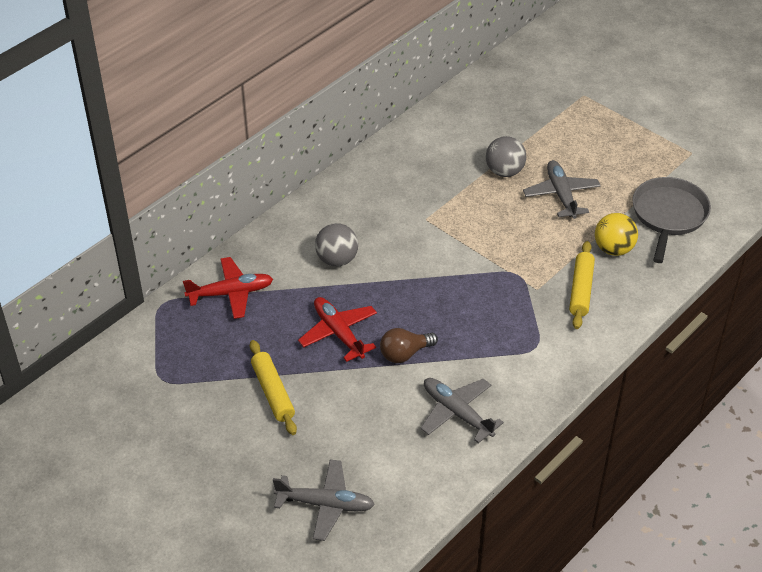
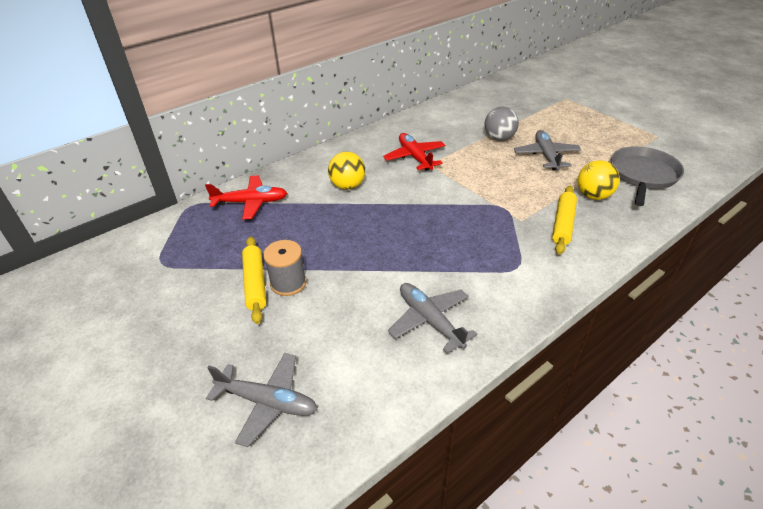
camera: 10 degrees right, 5 degrees down
red plane [298,297,377,362] -> red plane moved to [383,133,446,171]
grey ball [315,223,358,267] -> yellow ball [328,152,365,190]
brown light bulb [380,328,438,363] -> none
none -> grey spool [263,240,307,296]

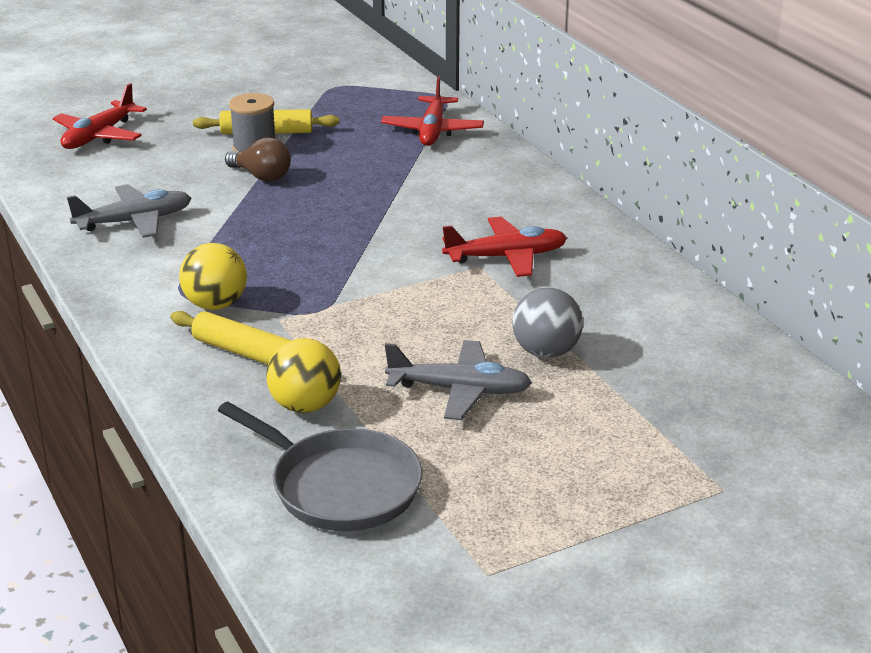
camera: 100 degrees right, 10 degrees down
grey plane [206,353,318,447] -> red plane [53,83,147,149]
yellow ball [328,152,365,190] -> yellow ball moved to [179,243,247,310]
none -> brown light bulb [225,137,291,182]

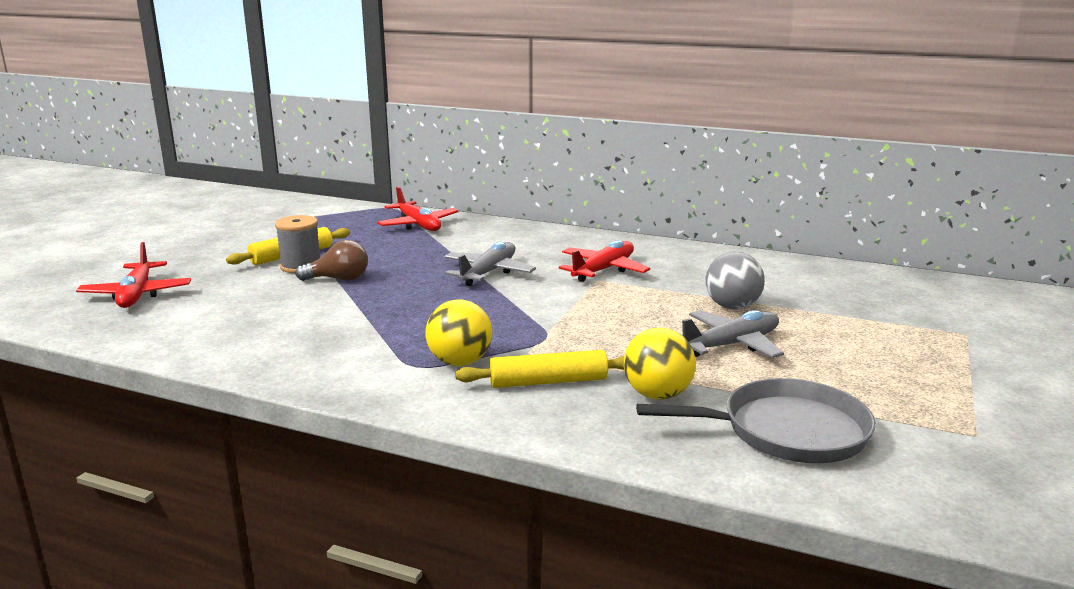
camera: 40 degrees left, 10 degrees down
grey plane [67,184,191,238] -> grey plane moved to [444,242,536,286]

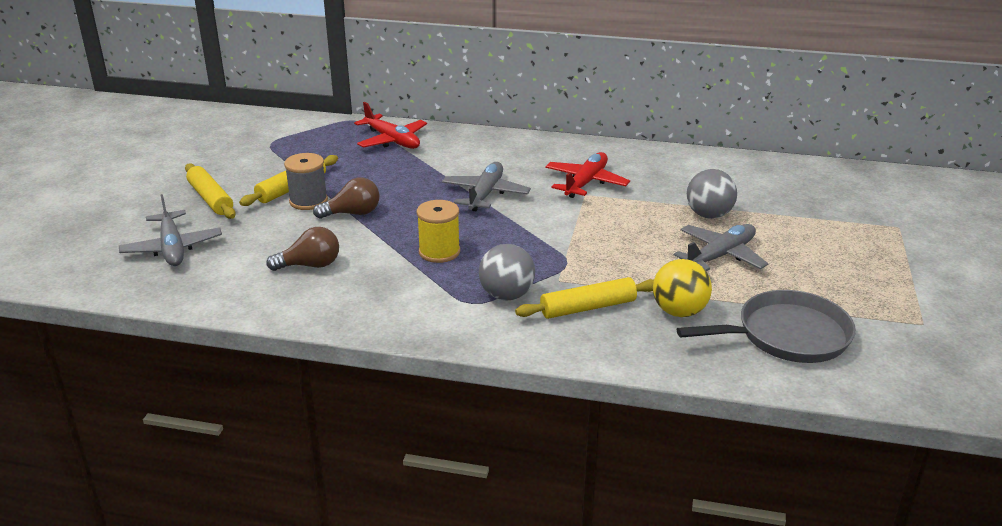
camera: 10 degrees left, 10 degrees up
red plane [76,242,191,308] -> grey plane [119,194,222,266]
yellow ball [426,300,492,366] -> grey ball [479,244,535,301]
none -> yellow rolling pin [185,164,236,219]
none -> brown light bulb [266,227,339,271]
none -> yellow spool [417,200,460,263]

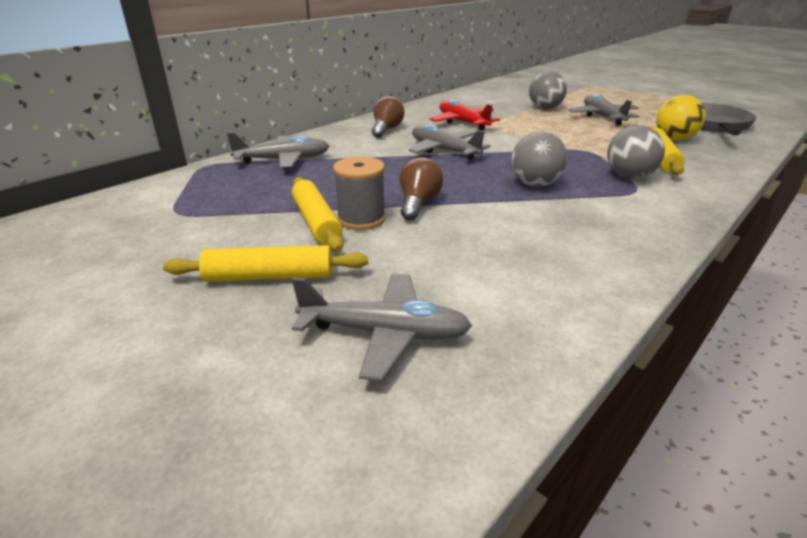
camera: 60 degrees left, 0 degrees up
brown light bulb [266,227,339,271] -> brown light bulb moved to [372,96,404,138]
red plane [354,102,427,149] -> grey plane [227,132,329,168]
yellow spool [417,200,460,263] -> grey ball [511,131,568,187]

